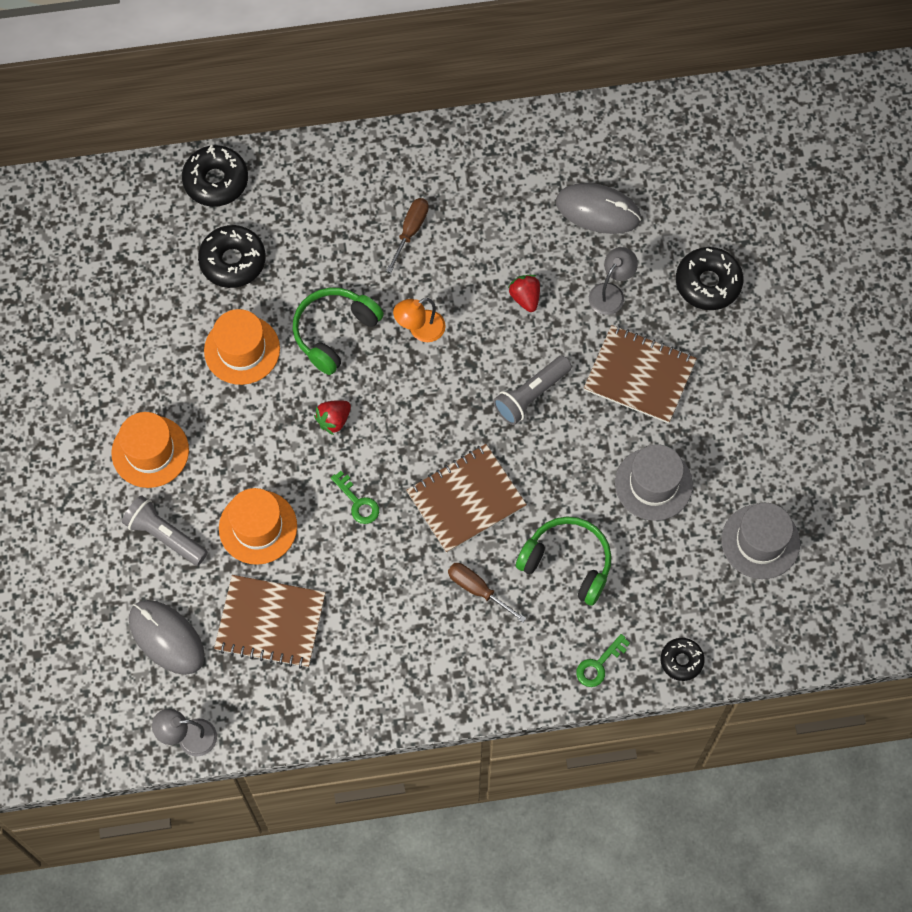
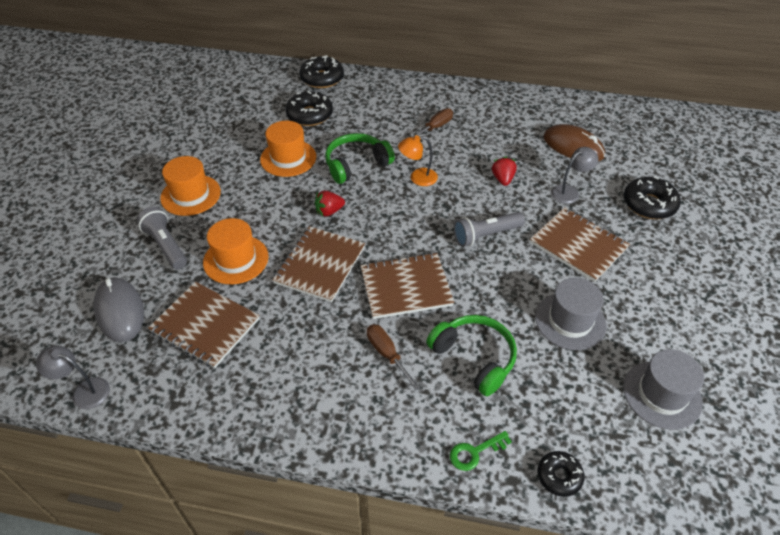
camera: 20 degrees right, 20 degrees down
green key [331,471,379,524] -> brown notebook [272,226,365,302]
grey mouse [556,183,641,234] -> brown mouse [544,124,605,161]

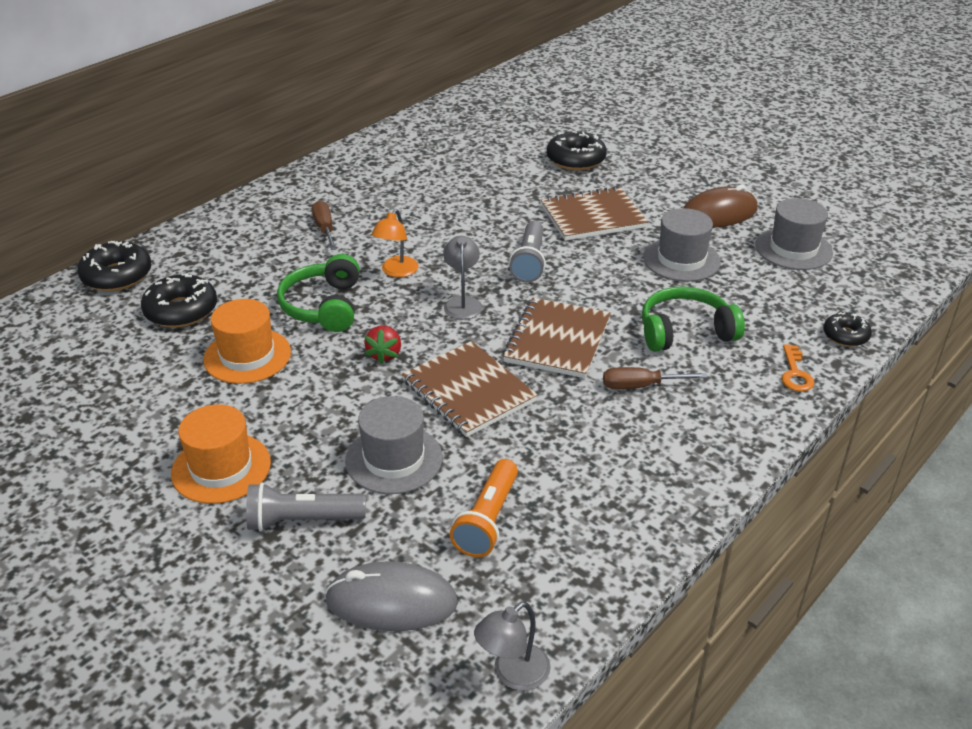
camera: 60 degrees left, 10 degrees down
brown notebook [148,282,260,368] -> orange flashlight [450,459,518,557]
orange hat [203,218,269,284] -> grey hat [345,396,443,494]
green key [450,431,512,471] -> orange key [781,344,815,392]
red strawberry [492,156,517,186] -> none
brown mouse [544,124,605,161] -> brown mouse moved to [683,185,758,228]
grey lamp [551,147,598,204] -> grey lamp moved to [443,236,482,320]

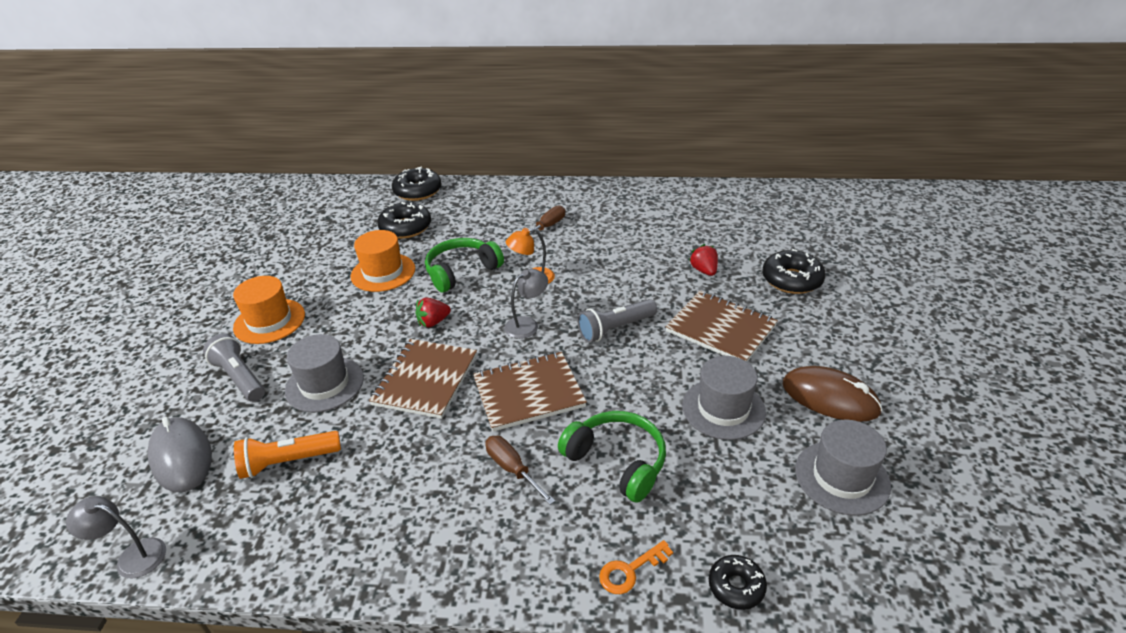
camera: 55 degrees right, 0 degrees up
none -> red strawberry [689,244,718,276]

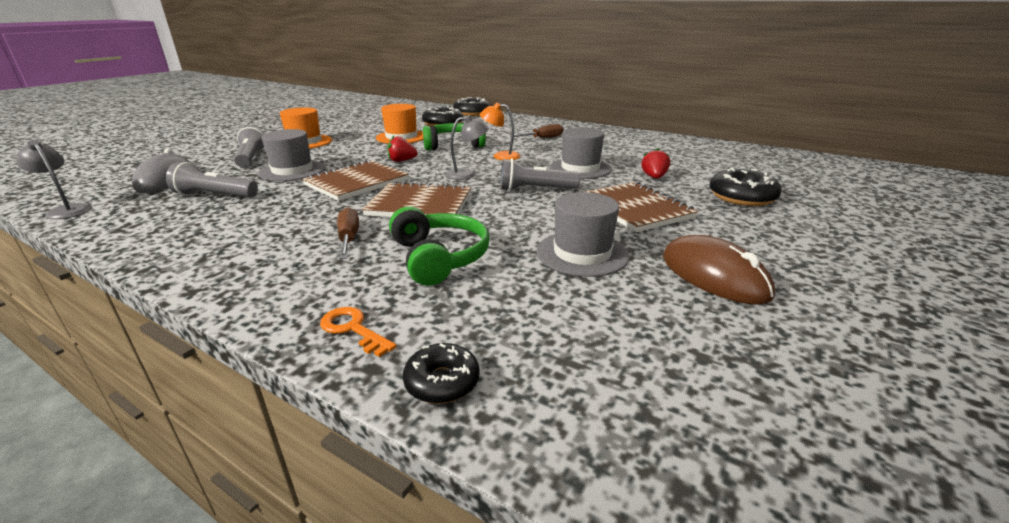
camera: 25 degrees right, 10 degrees down
orange flashlight [234,431,341,479] -> grey flashlight [166,162,258,198]
orange key [599,540,673,594] -> orange key turned 45 degrees clockwise [320,307,397,357]
grey hat [795,420,891,515] -> grey hat moved to [550,127,612,179]

